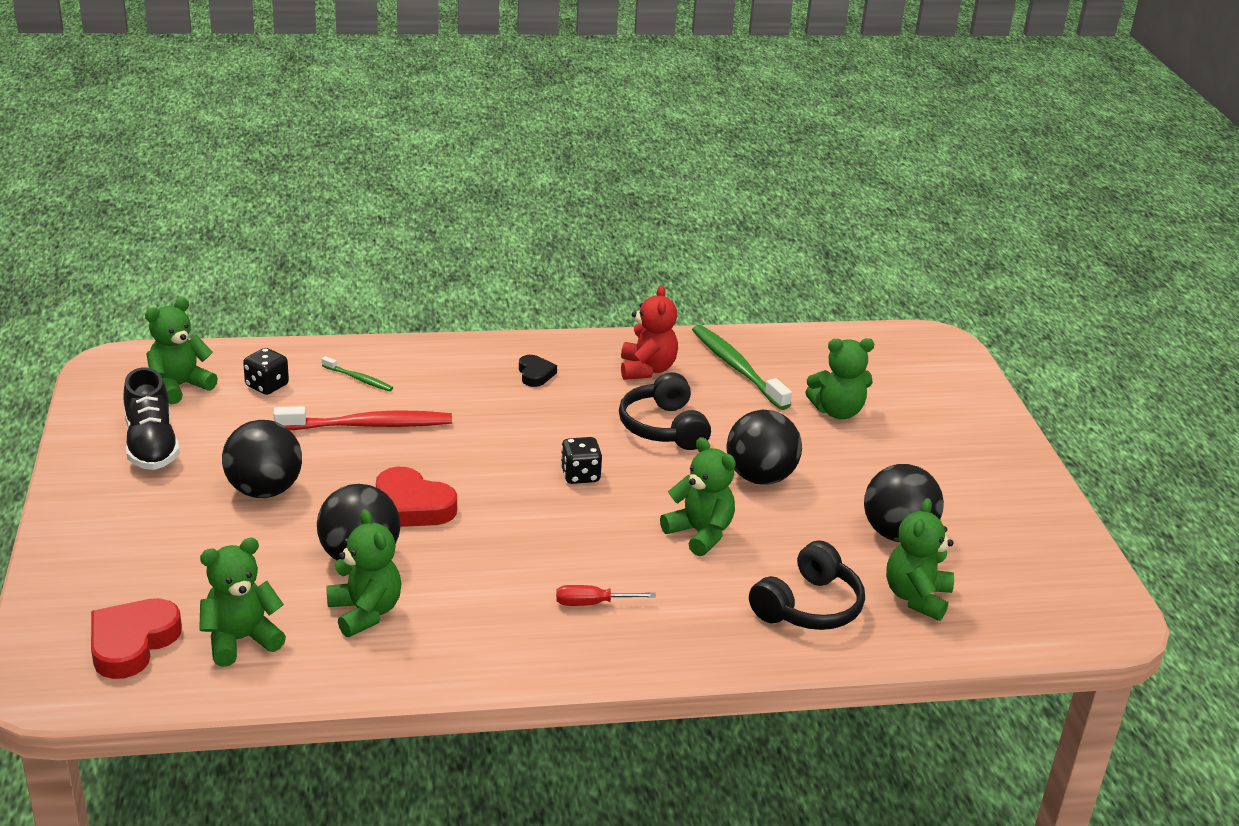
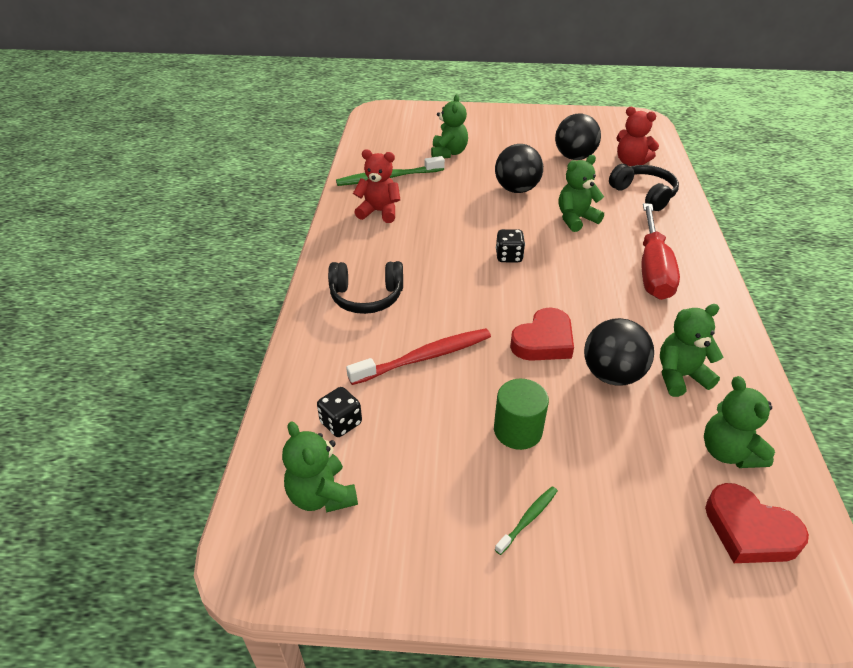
camera: 75 degrees left, 10 degrees up
black shoe [123,368,180,470] -> none
black ball [222,420,302,498] -> green cylinder [494,379,549,450]
red toothbrush [273,406,452,430] -> red toothbrush turned 60 degrees clockwise [346,328,491,385]
green toothbrush [322,356,393,391] -> green toothbrush moved to [495,486,558,555]
black heart [519,355,557,387] -> none
red screwdriver [556,585,656,606] -> red screwdriver [642,203,680,300], size x2.33
black headphones [619,372,711,450] -> black headphones moved to [328,261,403,314]
green teddy bear [886,498,954,621] -> red teddy bear [616,107,659,166]

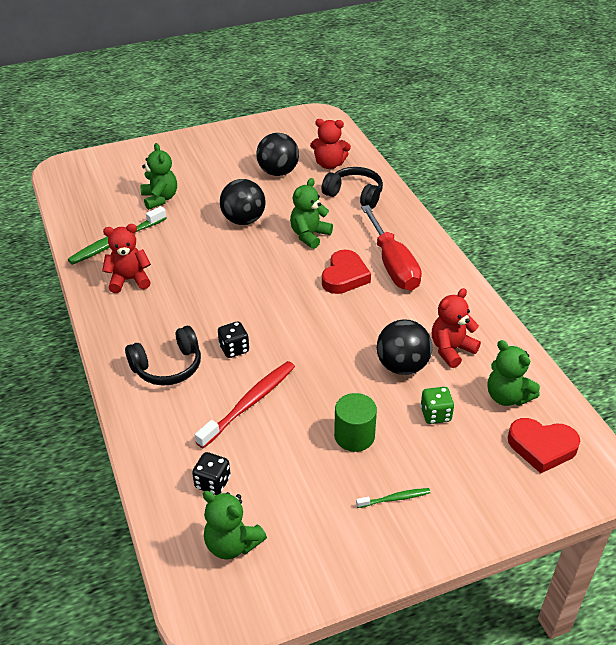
camera: 25 degrees left, 0 degrees up
green toothbrush [495,486,558,555] -> green toothbrush turned 60 degrees clockwise [356,488,430,508]
black dice [496,229,525,262] -> black dice moved to [218,321,249,358]
red heart [510,307,574,361] -> red heart moved to [322,249,371,294]
green teddy bear [660,304,723,397] -> red teddy bear [432,288,481,368]
none -> green dice [420,387,454,424]

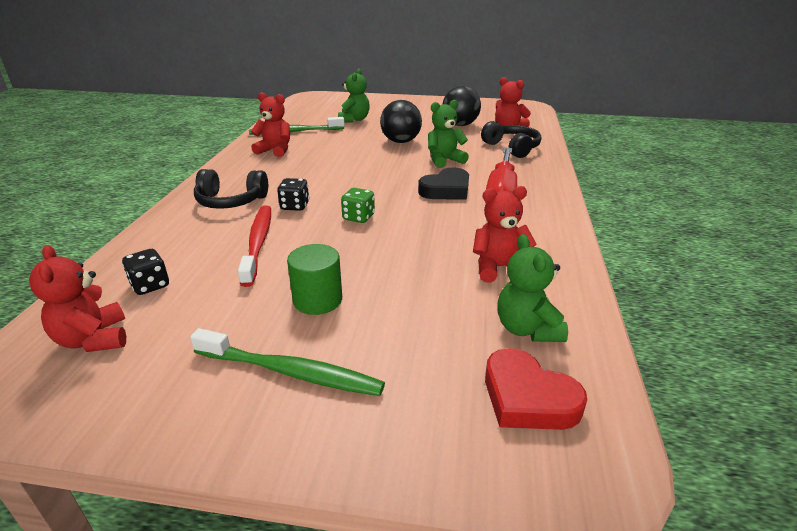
camera: 30 degrees right, 10 degrees down
red toothbrush [195,361,295,448] -> red toothbrush turned 75 degrees counterclockwise [238,205,271,287]
green teddy bear [203,491,267,559] -> red teddy bear [29,245,126,352]
red heart [322,249,371,294] -> black heart [418,168,469,200]
green toothbrush [356,488,430,508] -> green toothbrush [190,328,385,396], size x1.99
black ball [377,319,432,375] -> none
green dice [420,387,454,424] -> green dice moved to [341,188,375,223]

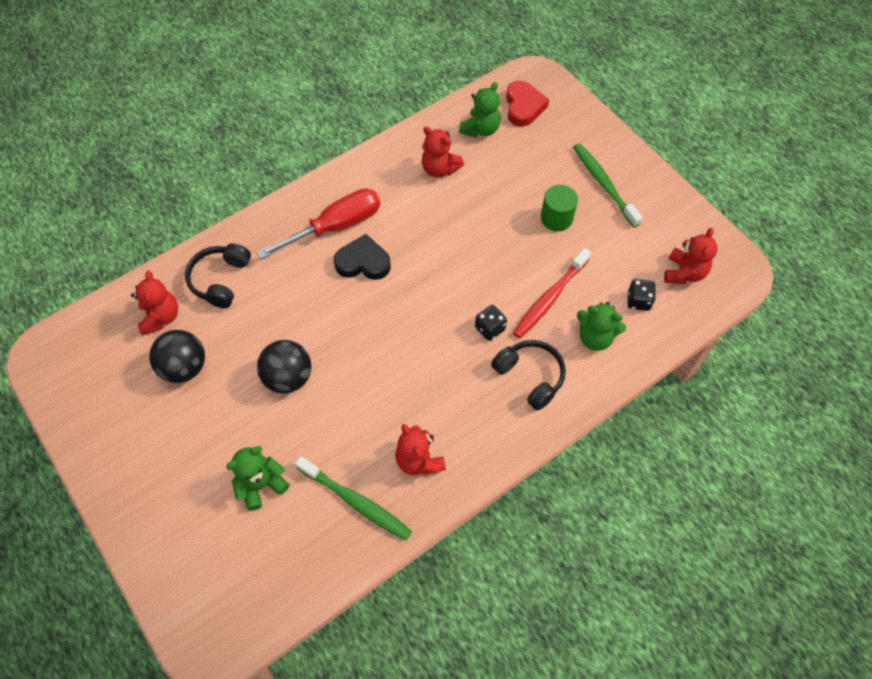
camera: 135 degrees left, 30 degrees up
green dice [341,188,375,223] -> none
green teddy bear [428,100,469,168] -> green teddy bear moved to [577,302,626,351]

